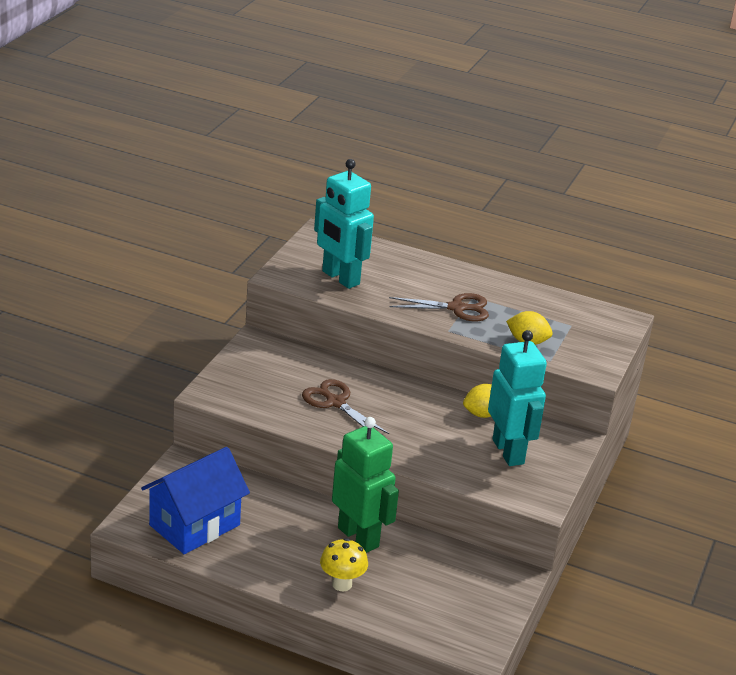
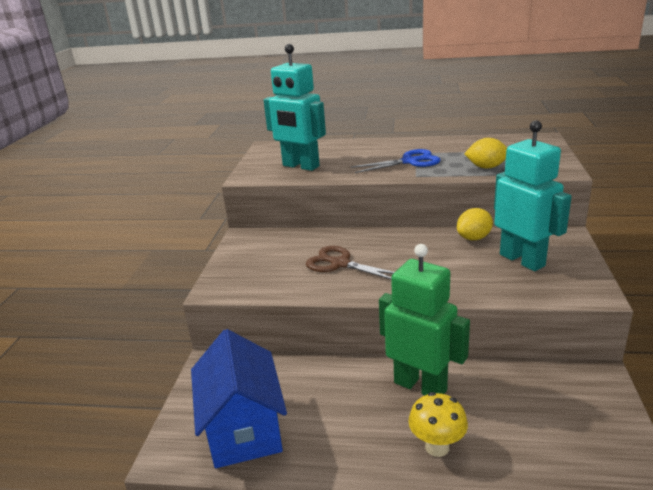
camera: 10 degrees left, 5 degrees down
blue house [141,447,250,554] -> blue house turned 45 degrees counterclockwise [191,329,287,468]
brown scissors [389,293,489,321] -> blue scissors [351,149,441,173]

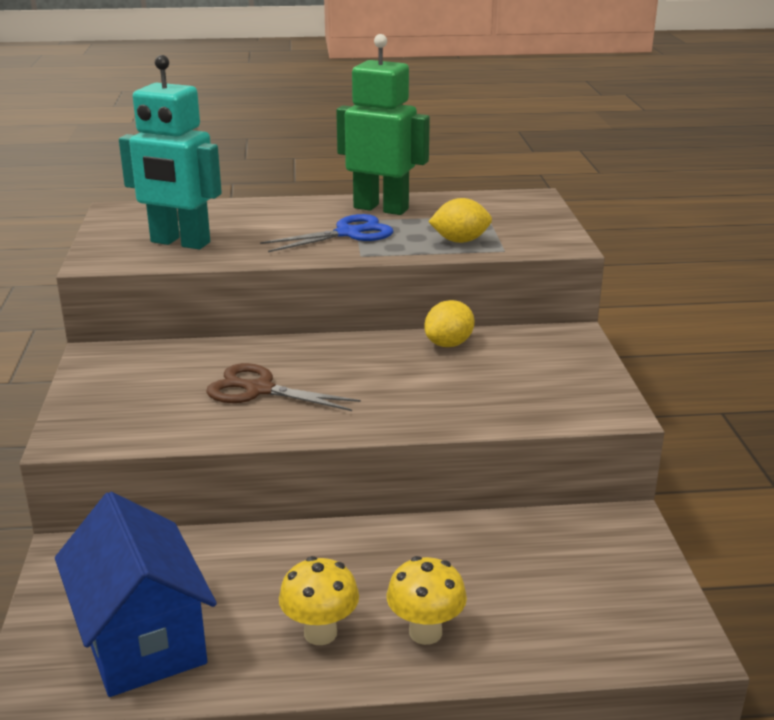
camera: 15 degrees left, 0 degrees up
green robot [379,244,470,396] -> green robot moved to [336,34,430,215]
turquoise robot [494,120,572,271] -> none
none -> yellow mushroom [279,556,359,645]

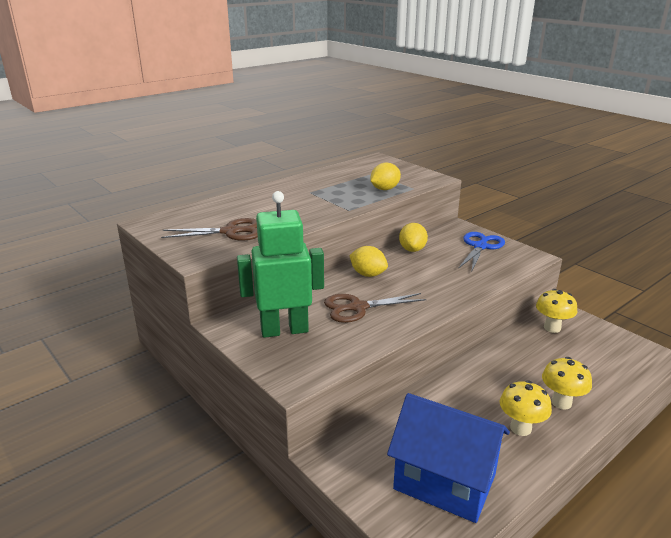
camera: 35 degrees left, 0 degrees up
turquoise robot [119,55,222,249] -> brown scissors [161,218,258,241]
blue scissors [260,214,394,252] -> blue scissors moved to [458,232,505,273]
green robot [336,34,430,215] -> green robot moved to [237,191,324,338]
none -> yellow lemon [349,246,388,277]
none -> yellow mushroom [536,289,577,333]

